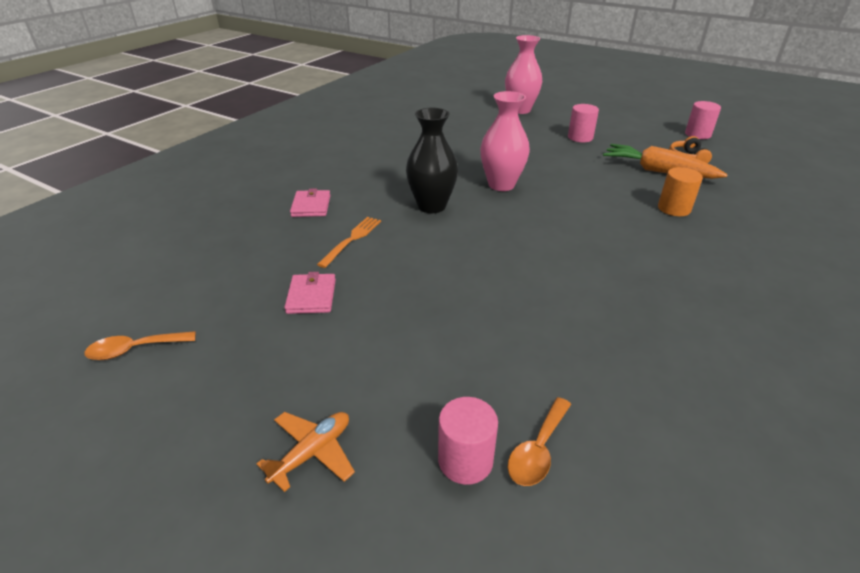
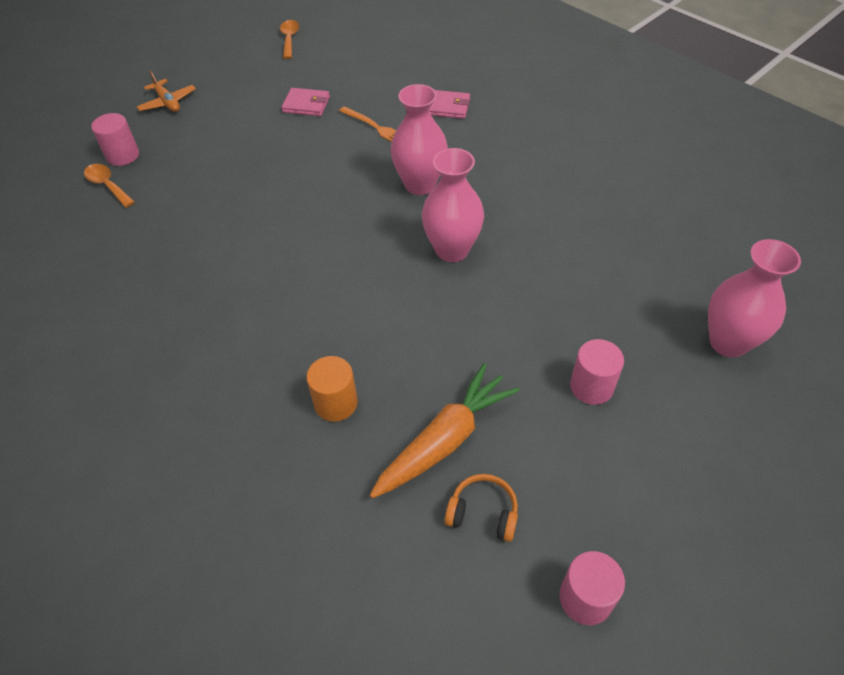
camera: 105 degrees right, 15 degrees up
black vase [406,108,458,213] -> pink vase [391,84,448,195]

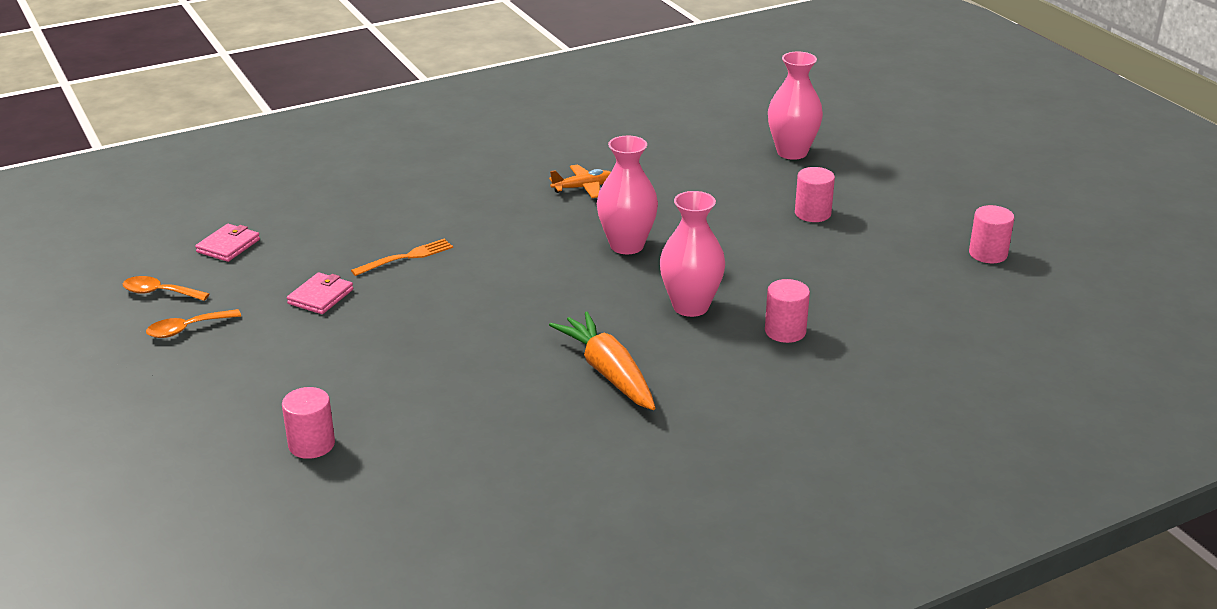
camera: 75 degrees left, 20 degrees down
orange spoon [84,164,135,208] -> orange spoon moved to [146,309,241,338]
orange plane [137,71,196,112] -> orange plane moved to [549,164,611,198]
orange cylinder [306,356,358,422] -> pink cylinder [765,279,810,343]
orange carrot [370,363,520,498] -> orange carrot moved to [549,312,655,410]
pink vase [391,84,448,195] -> pink vase moved to [660,191,725,317]
pink wallet [429,90,470,119] -> pink wallet moved to [195,224,260,262]
orange headphones [445,474,518,542] -> none

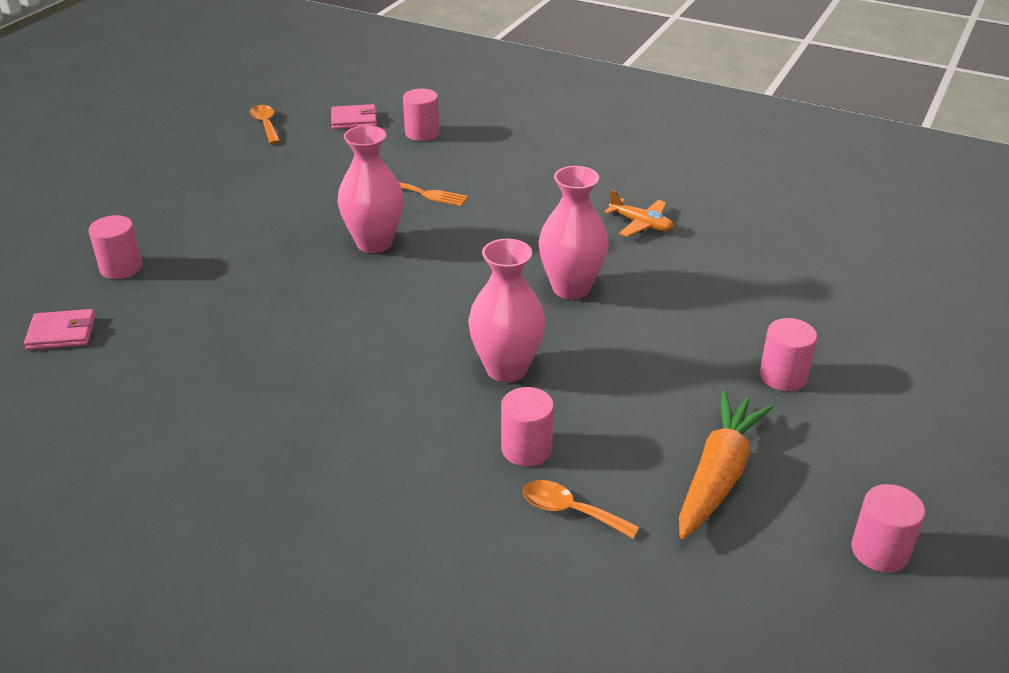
camera: 55 degrees right, 5 degrees up
orange spoon [146,309,241,338] -> orange spoon moved to [523,480,639,539]
pink wallet [287,272,353,314] -> pink wallet moved to [24,309,95,350]
orange carrot [549,312,655,410] -> orange carrot moved to [679,391,773,539]
pink vase [768,51,823,160] -> pink vase moved to [338,125,404,253]
none -> pink cylinder [403,89,439,141]

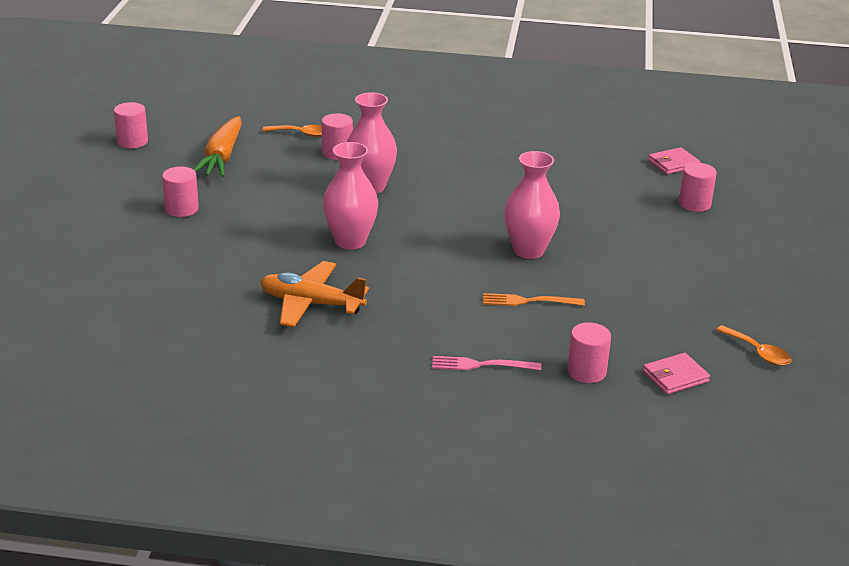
camera: 160 degrees right, 5 degrees down
orange plane [604,190,674,237] -> orange plane [260,261,369,327], size x1.62
none -> pink fork [432,356,541,370]

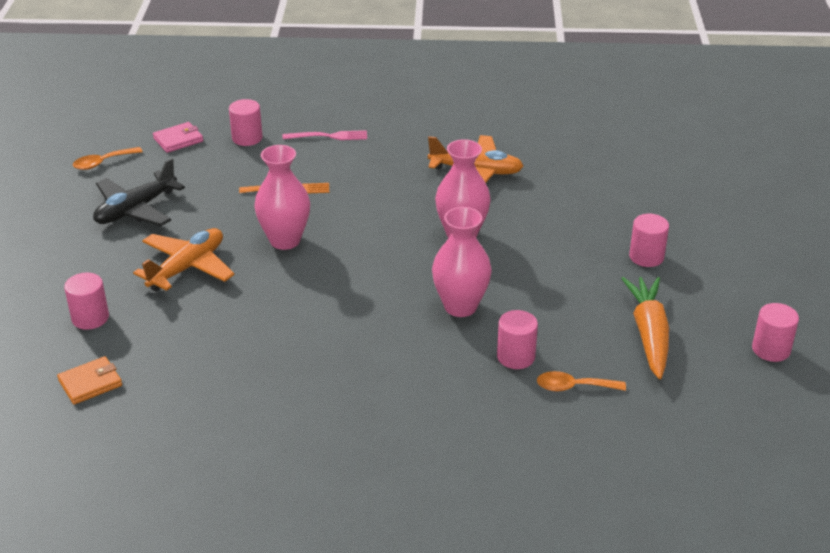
camera: 175 degrees right, 5 degrees up
pink wallet [648,147,700,174] -> orange wallet [57,356,122,405]
orange spoon [716,325,792,366] -> orange spoon turned 75 degrees counterclockwise [73,147,142,170]
none -> black plane [93,158,185,226]
none -> orange plane [133,228,235,292]

